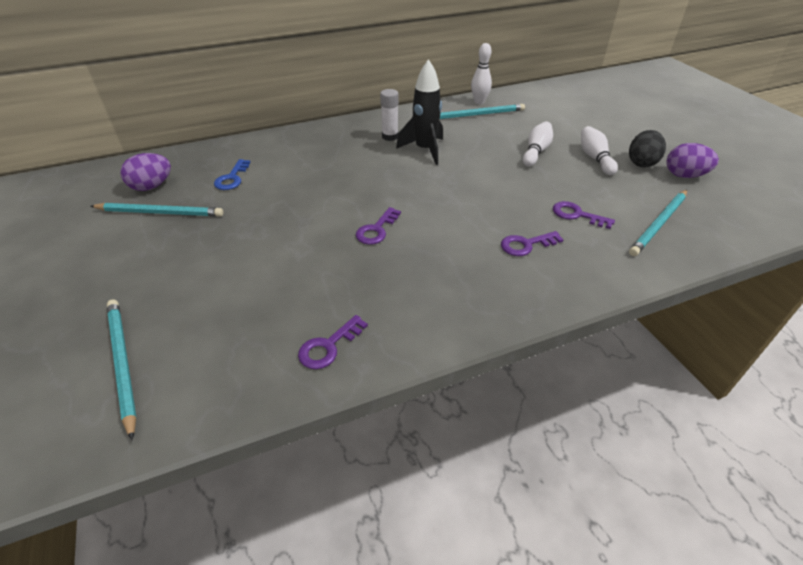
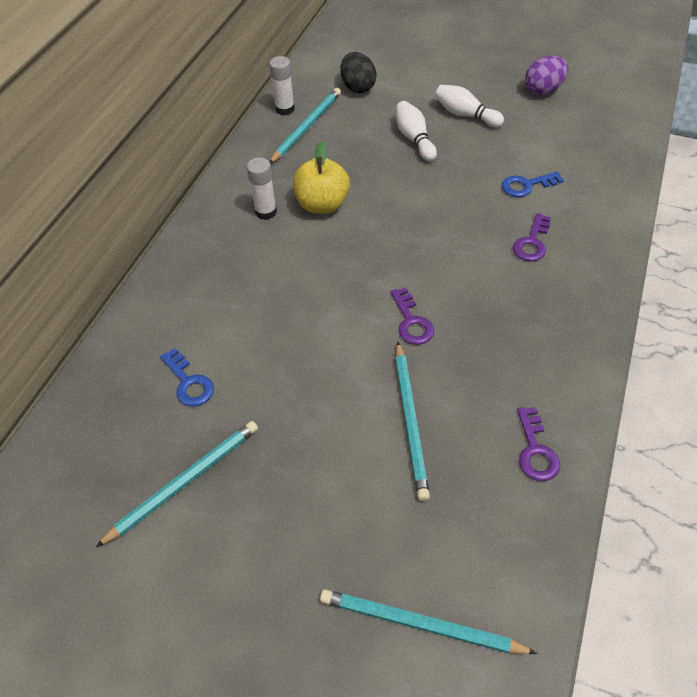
camera: 45 degrees left, 10 degrees up
purple egg [120,153,171,191] -> none
black rocket [396,59,443,165] -> yellow apple [293,142,350,214]
white bowling pin [471,43,492,104] -> white glue stick [269,56,295,115]
purple key [553,201,615,229] -> blue key [502,171,564,197]
black egg [629,130,666,167] -> black egg moved to [341,52,376,93]
turquoise pencil [629,190,687,256] -> turquoise pencil moved to [395,342,430,501]

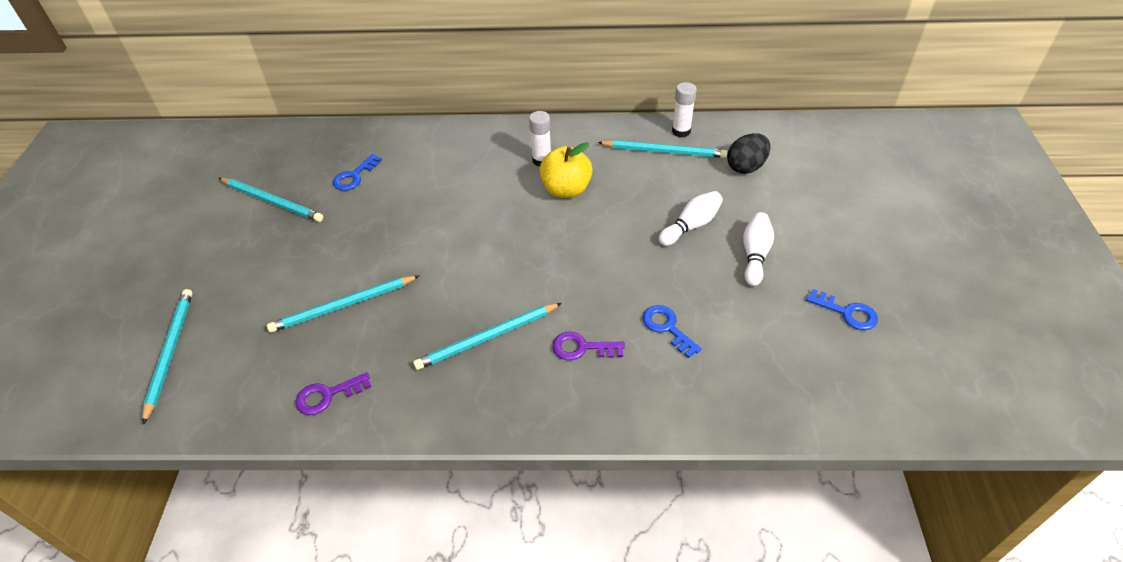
camera: 70 degrees right, 5 degrees down
purple key [391,288,434,345] -> none
purple egg [525,56,569,95] -> blue key [806,289,878,330]
none -> turquoise pencil [413,303,561,370]

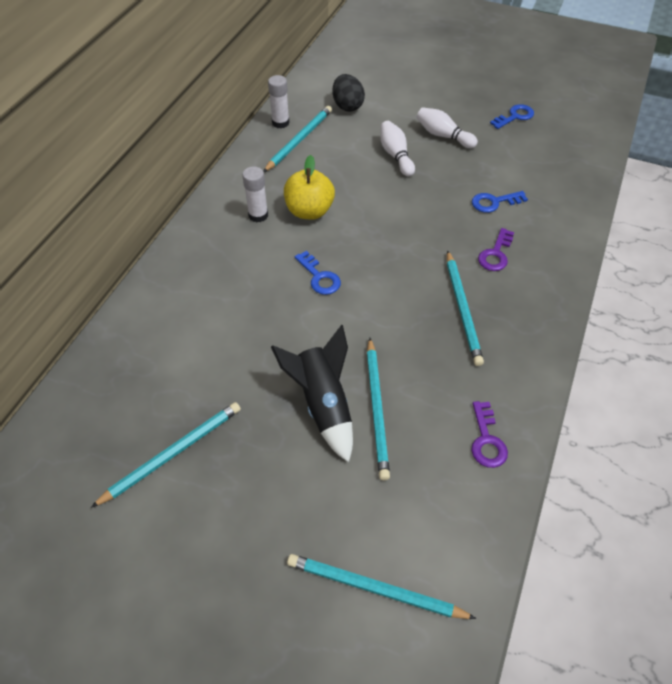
camera: 70 degrees left, 5 degrees up
blue key [333,154,382,191] -> blue key moved to [295,251,341,295]
none -> black rocket [271,325,353,463]

